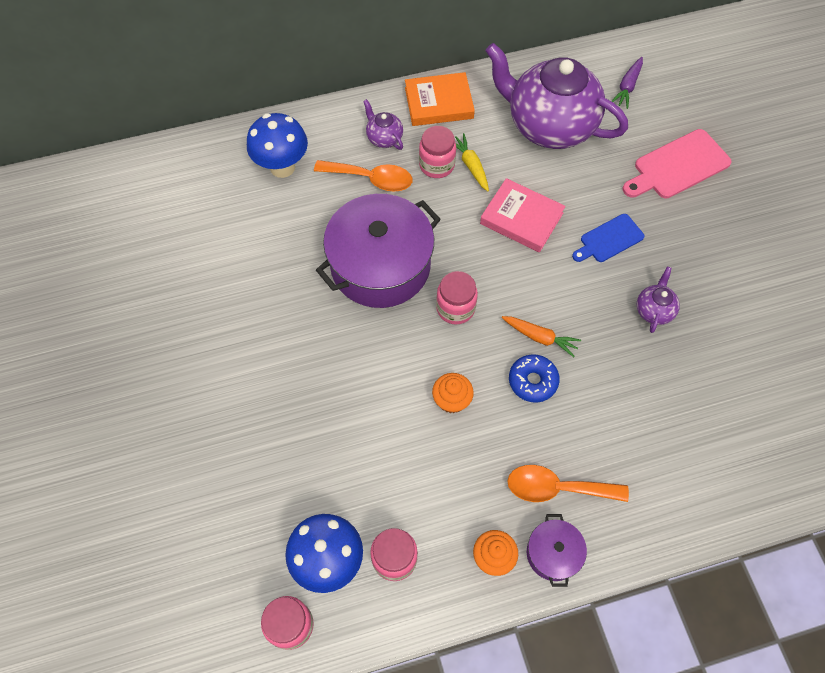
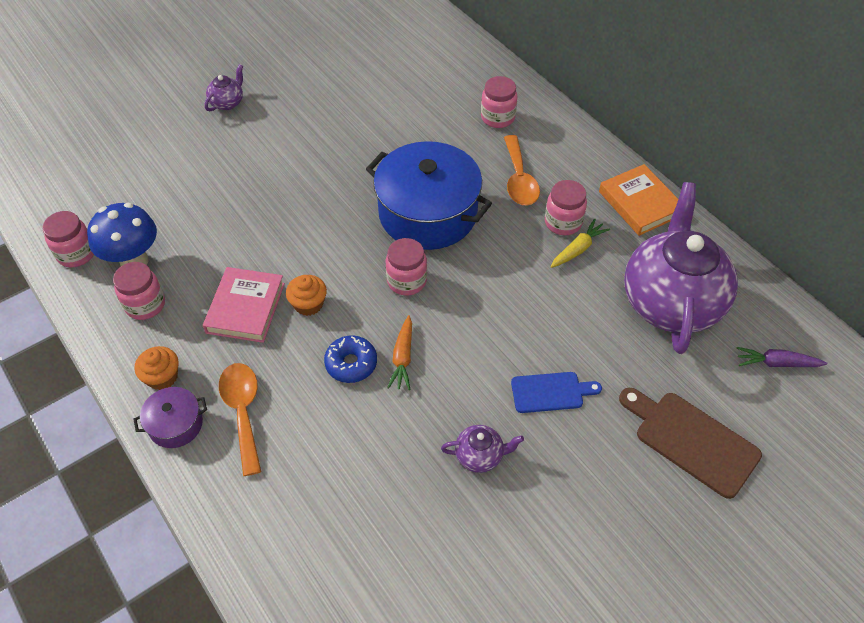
camera: 70 degrees right, 10 degrees down
blue mushroom [247,113,308,178] -> pink jar [481,76,518,128]
purple pot [316,194,441,308] -> blue pot [366,141,492,250]
purple teapot [363,99,403,150] -> purple teapot moved to [205,64,243,111]
pink book [480,178,565,253] -> pink book moved to [203,267,285,343]
blue cutting board [572,214,645,262] -> blue cutting board turned 135 degrees clockwise [511,372,602,413]
pink cutting board [623,129,731,199] -> brown cutting board [619,388,762,499]

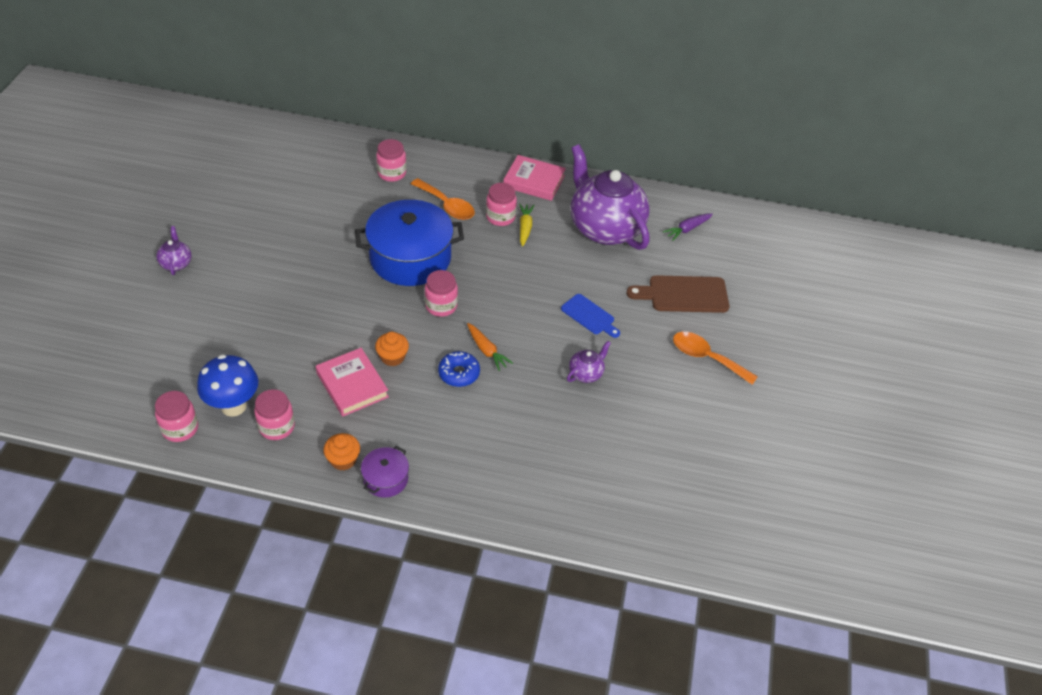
camera: 45 degrees left, 5 degrees down
orange spoon [219,363,261,476] -> orange spoon moved to [673,332,758,385]
blue cutting board [511,372,602,413] -> blue cutting board turned 90 degrees clockwise [561,294,620,338]
orange book [599,164,678,236] -> pink book [503,155,566,201]

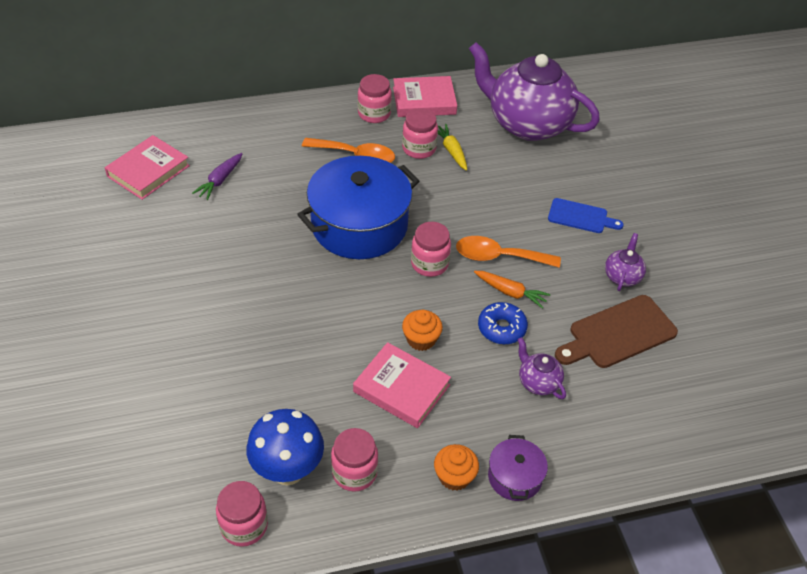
camera: 25 degrees left, 0 degrees up
purple teapot [156,226,192,275] -> purple teapot moved to [517,337,566,399]
pink jar [376,139,406,182] -> pink jar moved to [358,74,392,123]
brown cutting board [627,275,729,313] -> brown cutting board moved to [555,295,678,368]
purple carrot [663,213,713,241] -> purple carrot moved to [192,153,242,200]
orange spoon [673,332,758,385] -> orange spoon moved to [456,236,561,268]
none -> pink book [105,135,190,200]

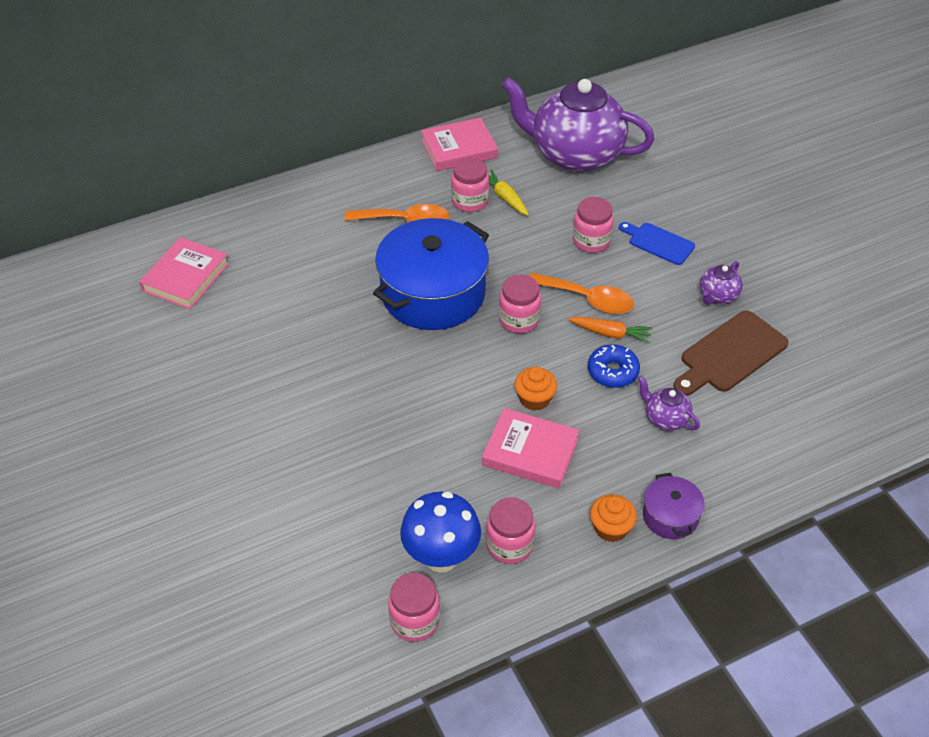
camera: 10 degrees left, 0 degrees up
purple carrot [192,153,242,200] -> none
pink jar [358,74,392,123] -> pink jar moved to [573,197,614,253]
orange spoon [456,236,561,268] -> orange spoon turned 150 degrees counterclockwise [529,273,634,314]
blue cutting board [548,198,624,233] -> blue cutting board turned 150 degrees counterclockwise [619,222,695,265]
purple teapot [605,233,646,291] -> purple teapot turned 150 degrees counterclockwise [700,261,743,305]

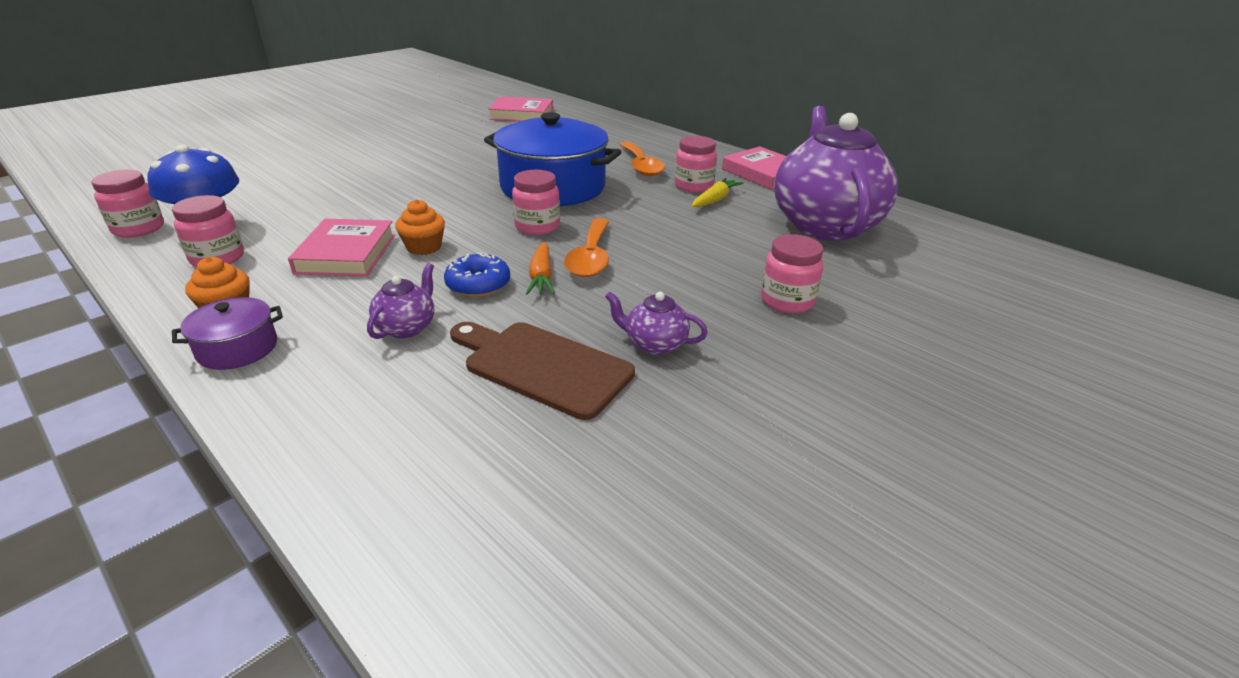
camera: 70 degrees right, 15 degrees down
pink jar [573,197,614,253] -> pink jar moved to [761,234,823,313]
blue cutting board [619,222,695,265] -> none

